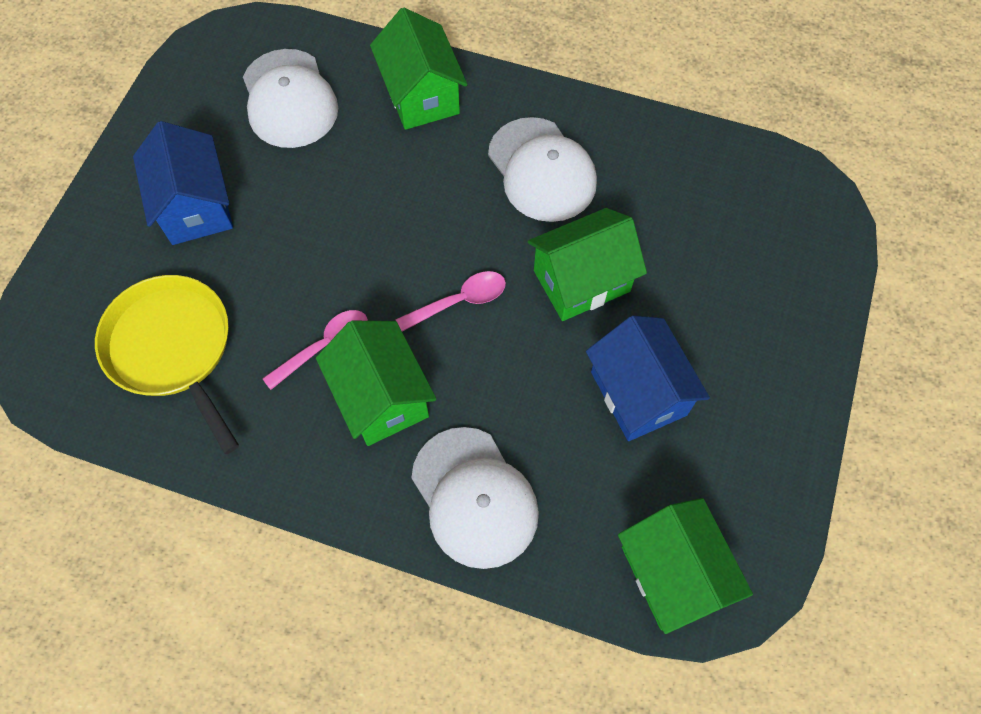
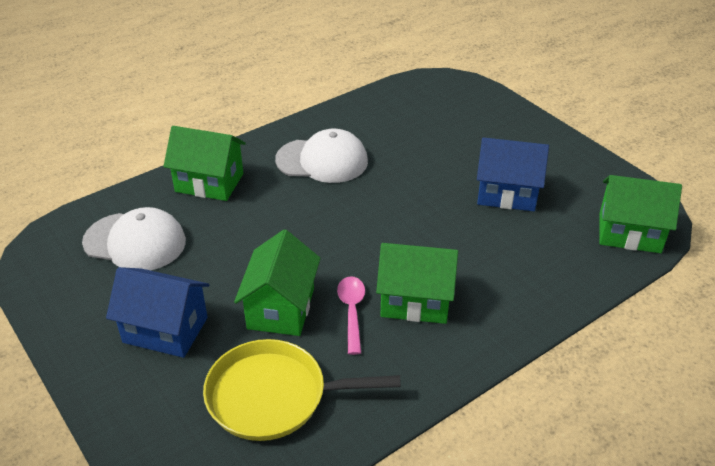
camera: 55 degrees left, 25 degrees down
pink spoon [395,271,506,332] -> none
white cap [411,427,539,569] -> none
green house [528,208,647,321] -> green house moved to [234,230,320,336]

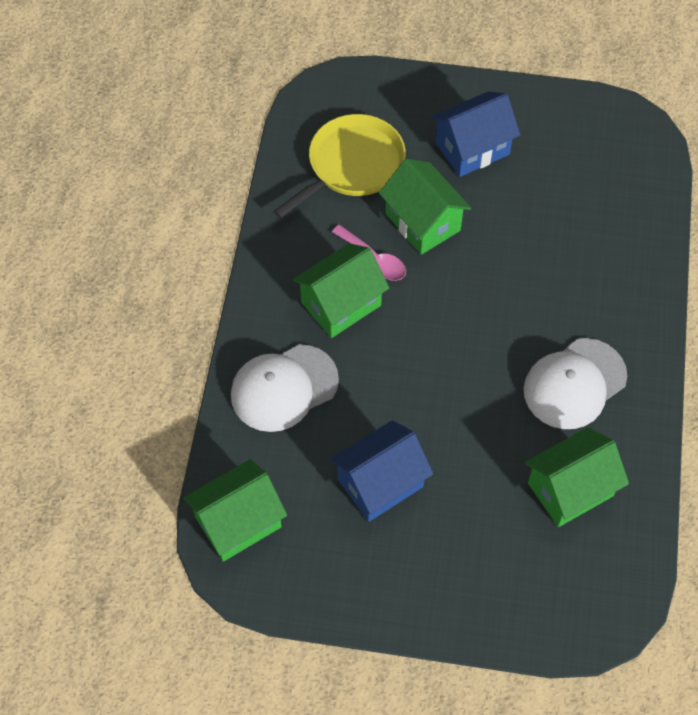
camera: 135 degrees right, 20 degrees up
white cap [82,207,186,270] -> white cap moved to [231,344,339,432]
green house [163,126,246,201] -> green house moved to [525,427,629,527]

